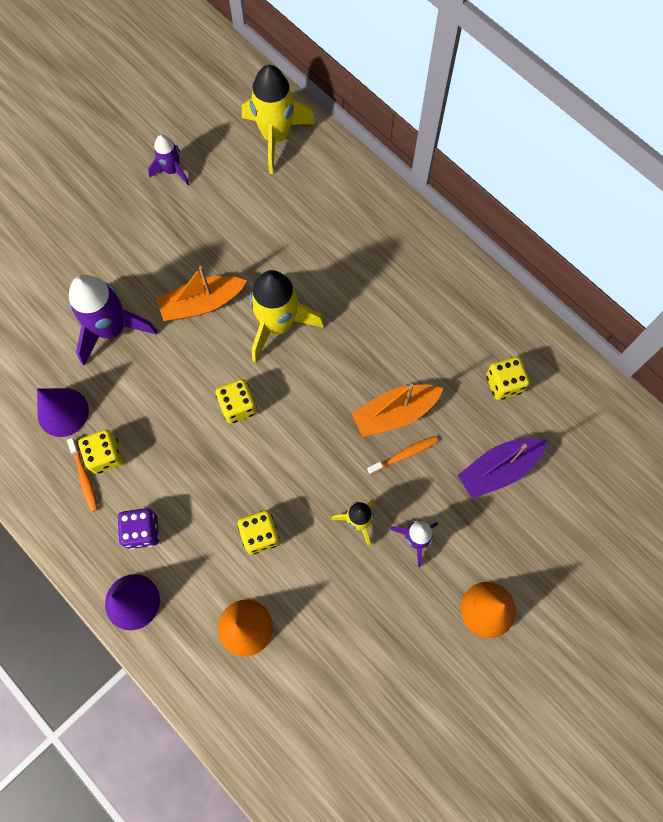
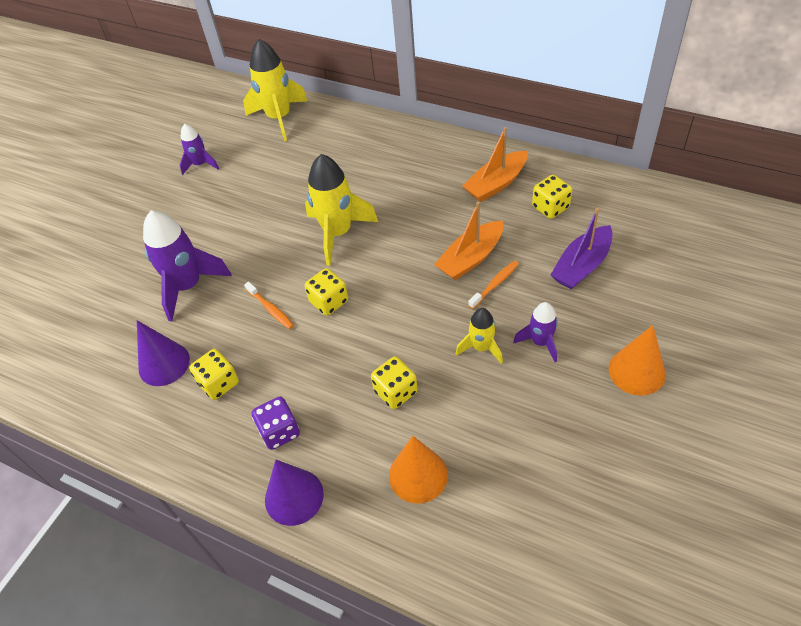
camera: 15 degrees left, 20 degrees down
orange toothbrush [67,438,98,512] -> orange toothbrush moved to [244,282,294,329]
orange boat [156,266,247,321] -> orange boat moved to [462,127,528,202]

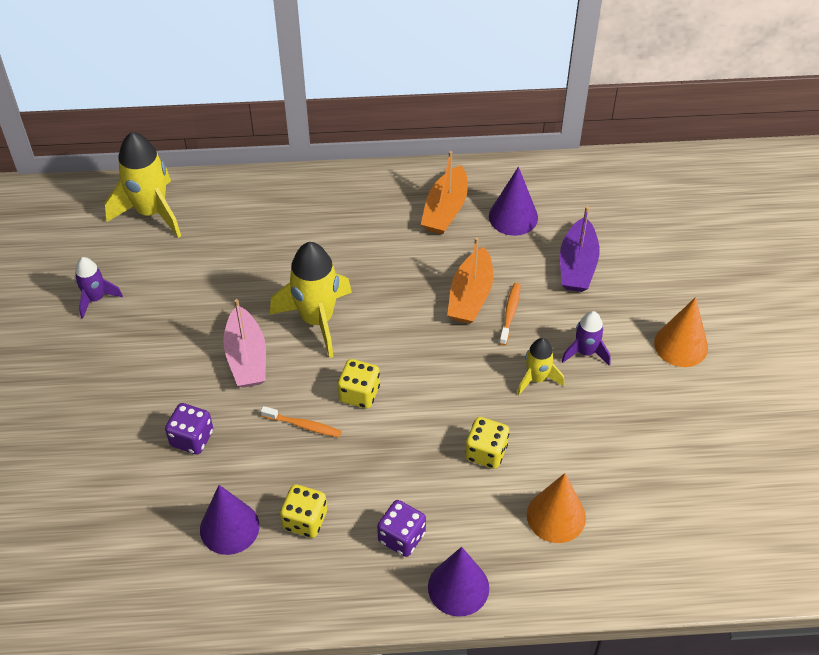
camera: 35 degrees left, 0 degrees up
purple rocket [143,211,232,322] -> purple dice [165,403,213,455]
yellow dice [532,175,572,219] -> purple cone [489,167,538,236]
none -> pink boat [224,299,266,388]

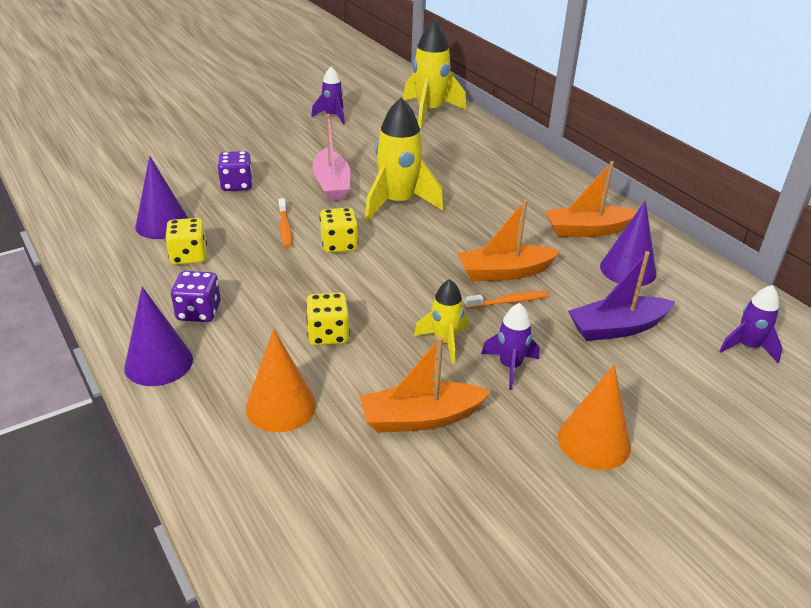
camera: 60 degrees right, 15 degrees down
pink boat [224,299,266,388] -> pink boat turned 60 degrees counterclockwise [313,114,350,201]
none -> orange boat [360,336,491,433]
none -> purple rocket [719,285,782,363]

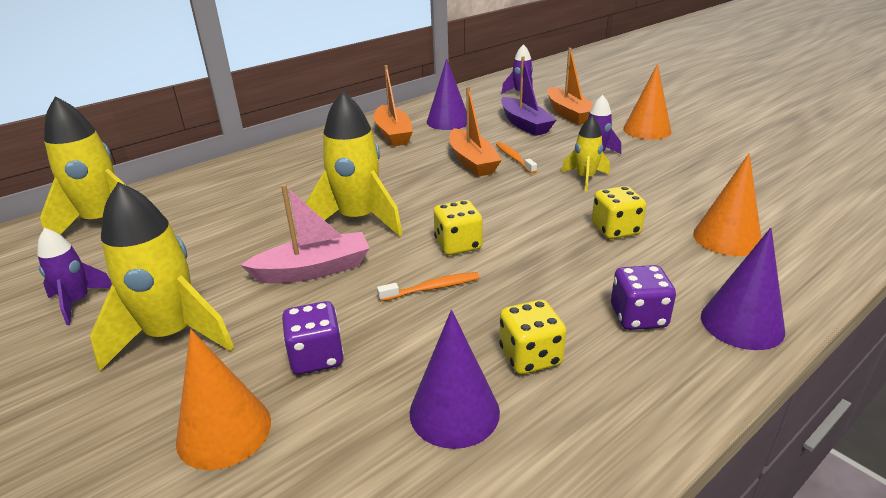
camera: 95 degrees left, 5 degrees down
orange boat [360,336,491,433] -> orange boat moved to [547,48,594,125]
none -> yellow rocket [90,182,234,371]
none -> orange cone [176,330,271,470]

